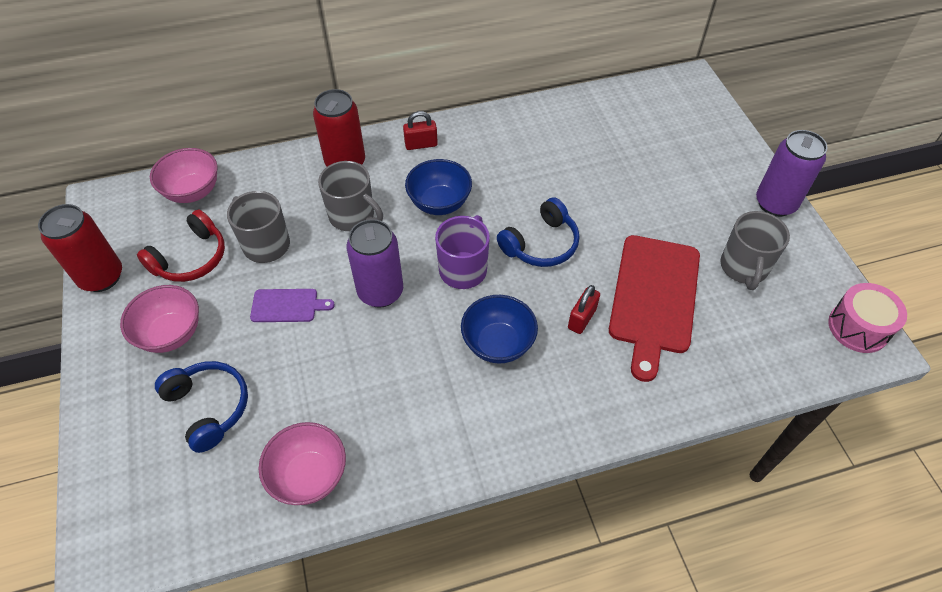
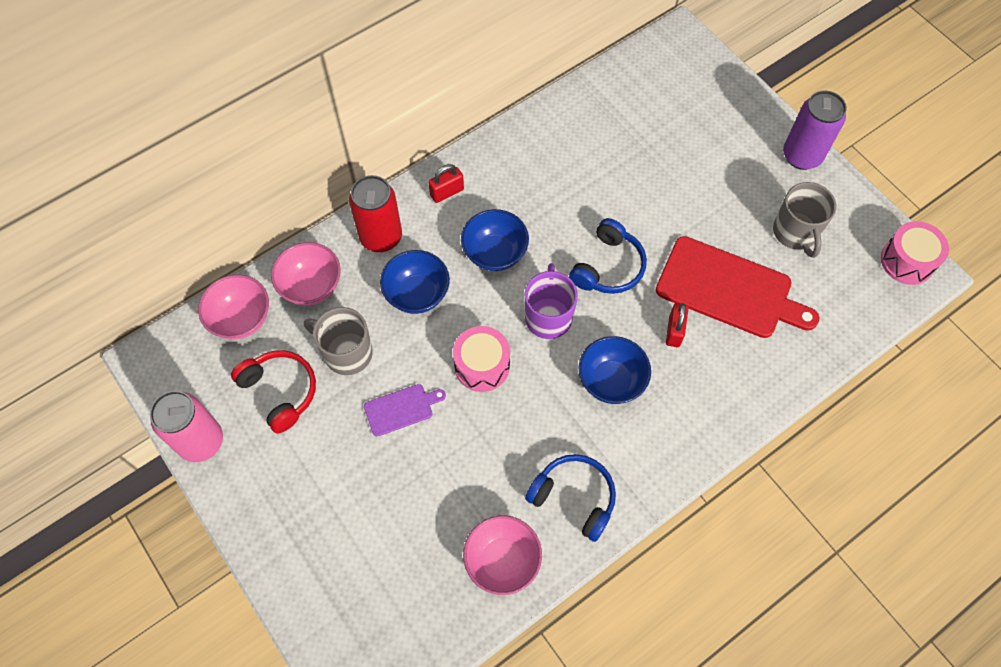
camera: 20 degrees left, 10 degrees up
red can [38,204,122,292] -> pink can [150,391,223,462]
pink bowl [120,285,199,353] -> pink bowl moved to [271,242,341,306]
red headphones [137,210,225,282] -> red headphones turned 60 degrees counterclockwise [231,350,316,434]
blue headphones [155,361,248,453] -> blue headphones moved to [525,454,616,542]
grey mug [318,161,383,231] -> blue bowl [380,250,450,314]
purple can [347,219,403,308] -> pink drum [453,326,510,392]
red cutting board [609,235,700,382] -> red cutting board turned 60 degrees counterclockwise [656,236,820,338]

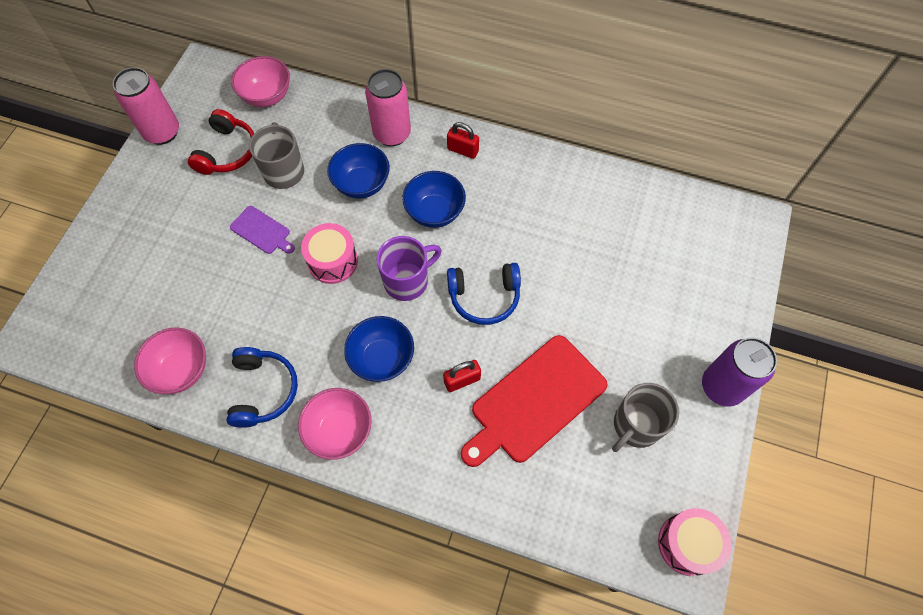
camera: 55 degrees right, 0 degrees up
pink bowl [271,242,341,306] -> pink bowl moved to [298,388,372,460]
red can [349,175,402,252] -> pink can [365,69,411,146]
red cutting board [656,236,820,338] -> red cutting board turned 60 degrees clockwise [461,335,608,467]

